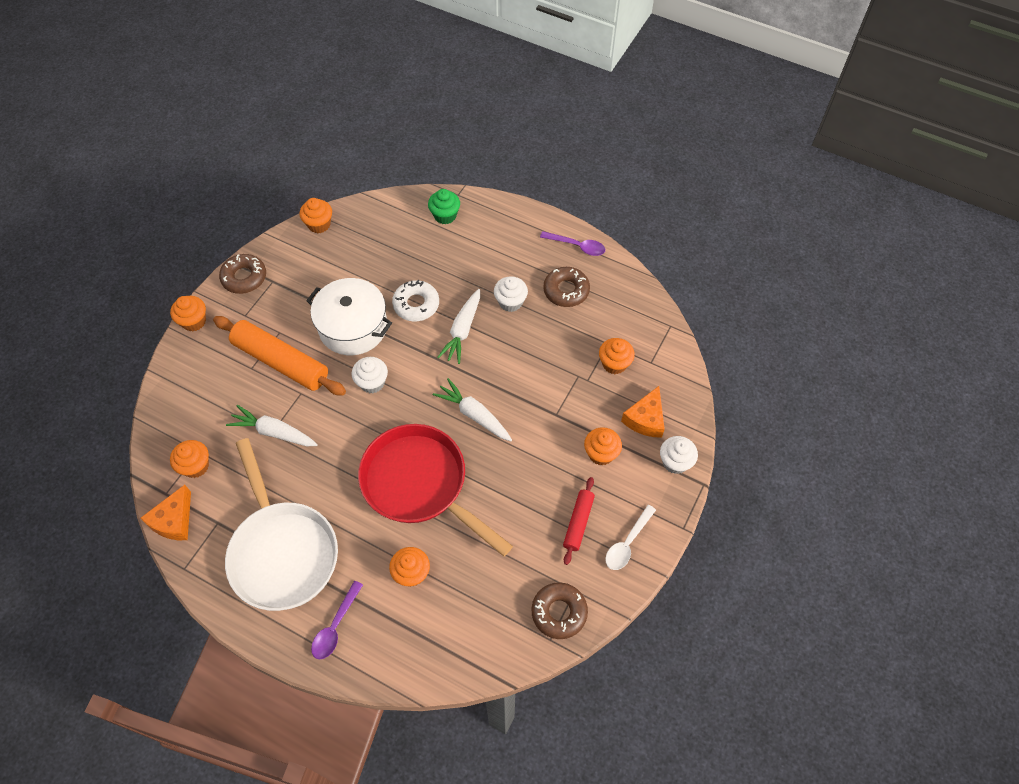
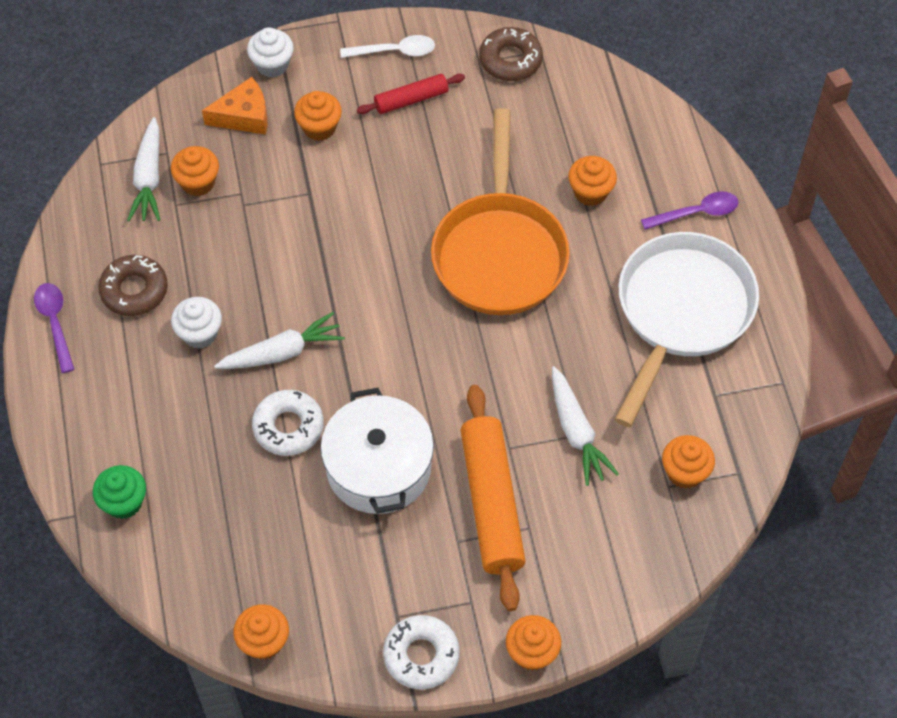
camera: 130 degrees left, 0 degrees up
orange cheese [141,485,191,540] -> none
brown donut [219,254,266,294] -> white donut [383,615,459,689]
white cupcake [352,357,388,393] -> none
red pan [358,424,513,556] -> orange pan [431,108,570,315]
white carrot [433,378,512,441] -> white carrot moved to [127,117,160,221]

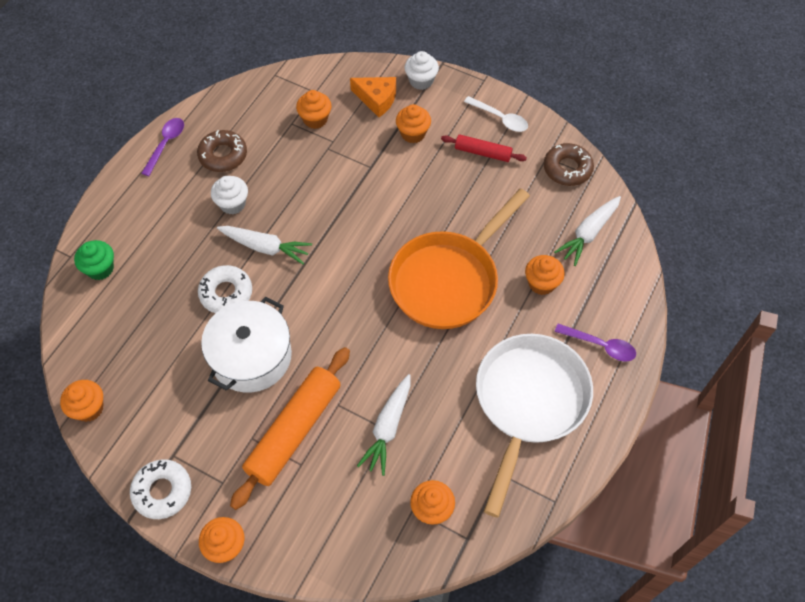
camera: 40 degrees right, 0 degrees up
white carrot [127,117,160,221] -> white carrot moved to [554,196,621,266]
white pan [615,232,759,427] -> white pan turned 45 degrees counterclockwise [476,334,593,518]

